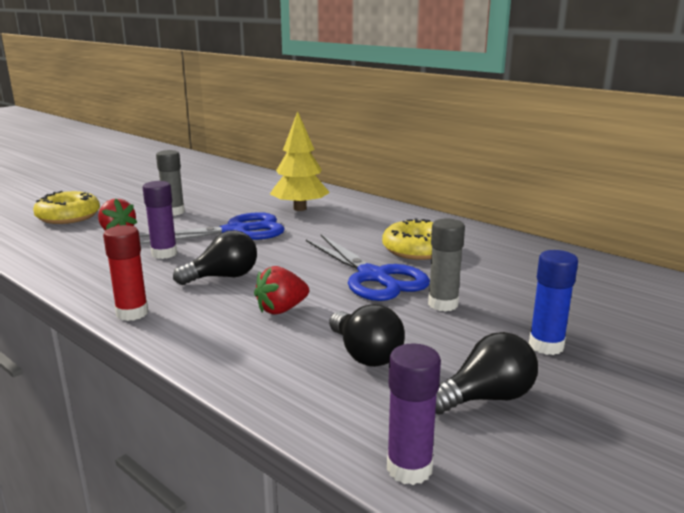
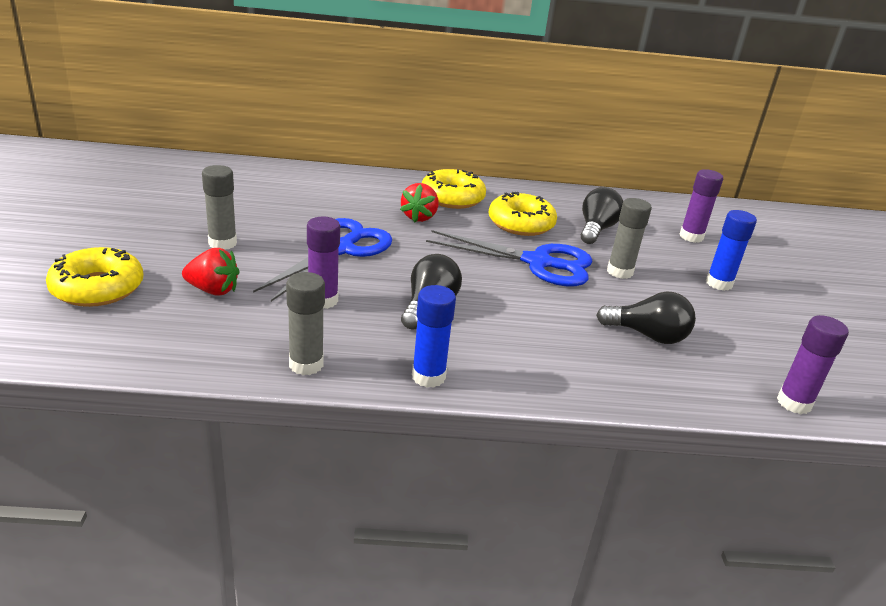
camera: 45 degrees left, 10 degrees up
red glue stick [103,225,148,321] -> blue glue stick [412,285,456,388]
red strawberry [254,266,309,314] -> red strawberry moved to [400,183,438,222]
yellow tree [270,111,330,211] -> none
black light bulb [435,332,538,414] -> black light bulb moved to [581,187,623,244]
none -> grey glue stick [286,272,325,375]
none -> yellow donut [422,169,486,209]
none -> purple glue stick [680,169,723,243]

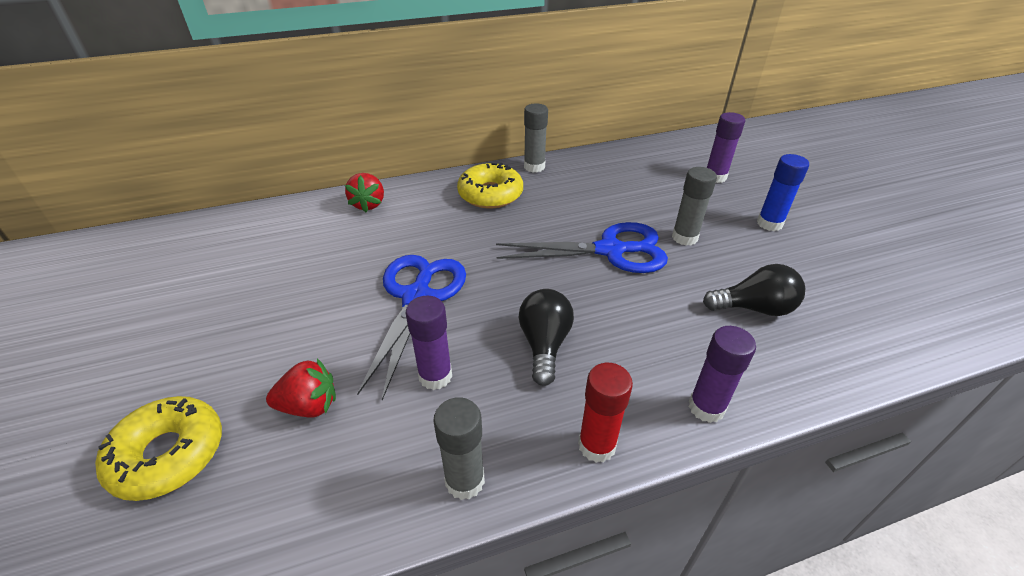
camera: 15 degrees left, 10 degrees up
grey glue stick [202,165,237,250] -> grey glue stick moved to [524,103,548,173]
red strawberry [400,183,438,222] -> red strawberry moved to [345,173,384,212]
blue glue stick [412,285,456,388] -> red glue stick [578,363,633,463]
yellow donut [488,192,557,236] -> none
black light bulb [581,187,623,244] -> none
purple glue stick [777,315,849,414] -> purple glue stick moved to [689,326,756,423]

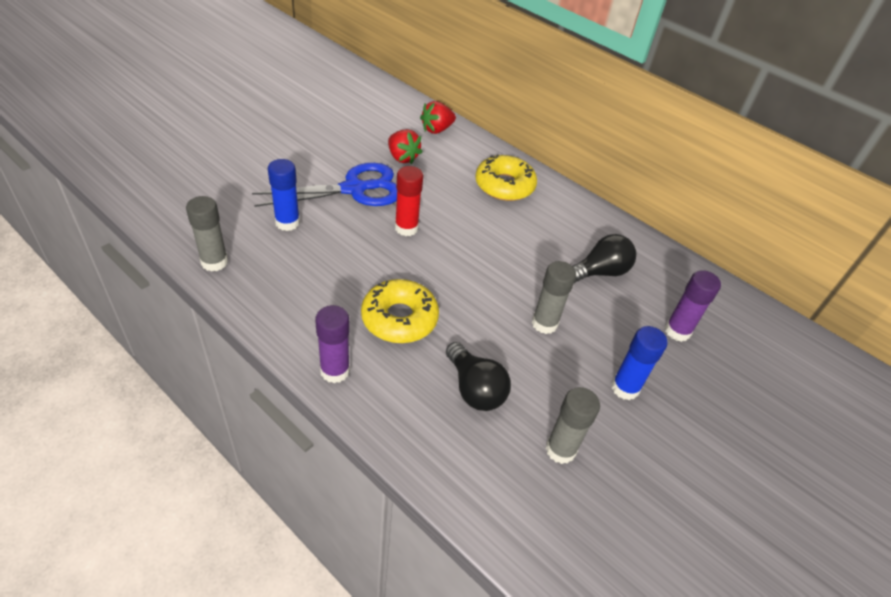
camera: 55 degrees right, 5 degrees up
yellow donut [95,396,222,501] -> yellow donut moved to [361,279,439,343]
red strawberry [266,358,336,418] -> red strawberry moved to [388,129,422,164]
purple glue stick [406,296,452,390] -> blue glue stick [268,159,300,231]
blue scissors [496,222,668,273] -> none
black light bulb [519,289,574,386] -> black light bulb moved to [573,234,636,283]
grey glue stick [524,103,548,173] -> grey glue stick moved to [545,387,600,464]
red glue stick [578,363,633,463] -> red glue stick moved to [395,166,423,236]

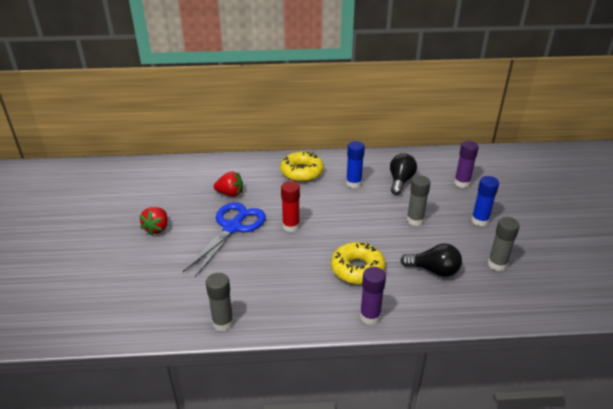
camera: 40 degrees left, 10 degrees down
blue glue stick [268,159,300,231] -> blue glue stick moved to [346,141,365,188]
red strawberry [420,101,456,134] -> red strawberry moved to [139,207,168,235]

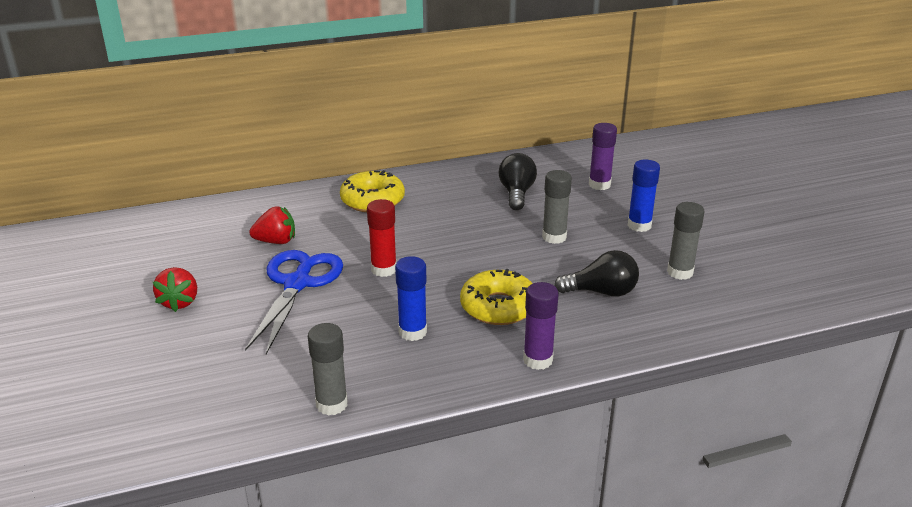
camera: 15 degrees left, 5 degrees down
blue glue stick [346,141,365,188] -> blue glue stick moved to [395,256,427,341]

